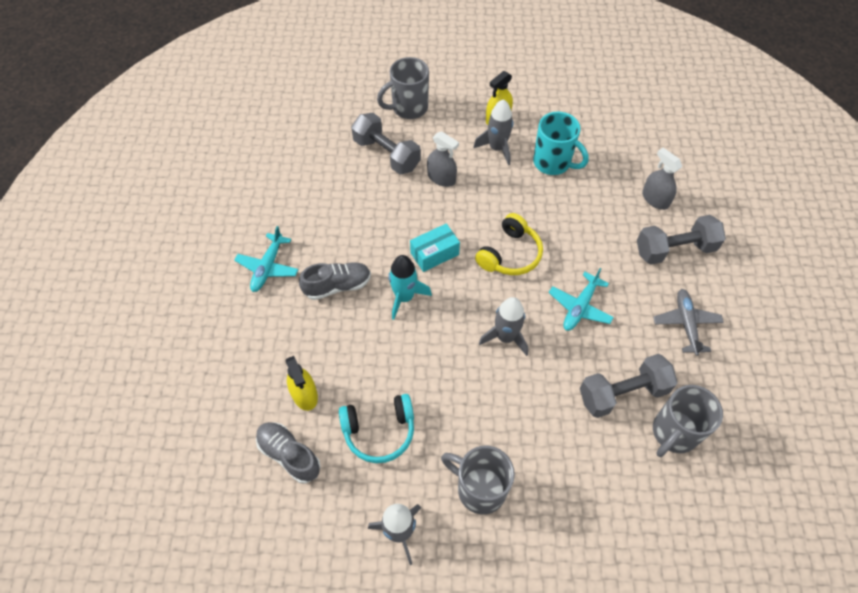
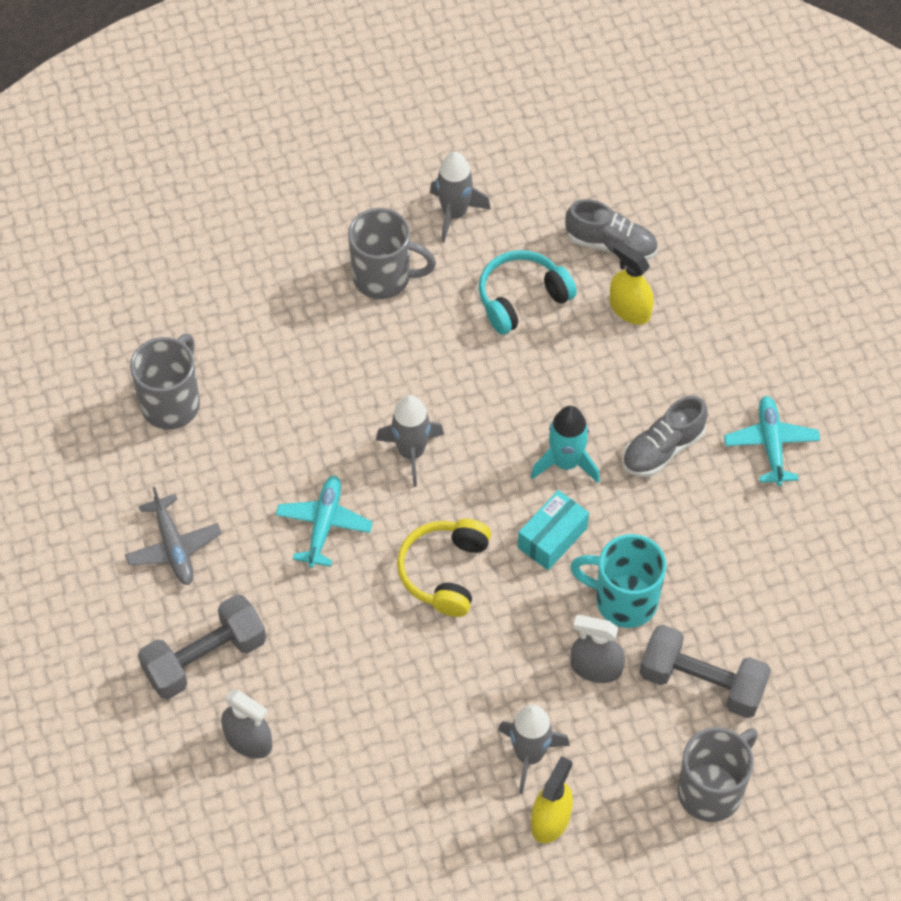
camera: 160 degrees right, 0 degrees up
turquoise mug [533,112,589,175] -> turquoise mug moved to [570,534,666,628]
grey dumbbell [580,354,678,418] -> none

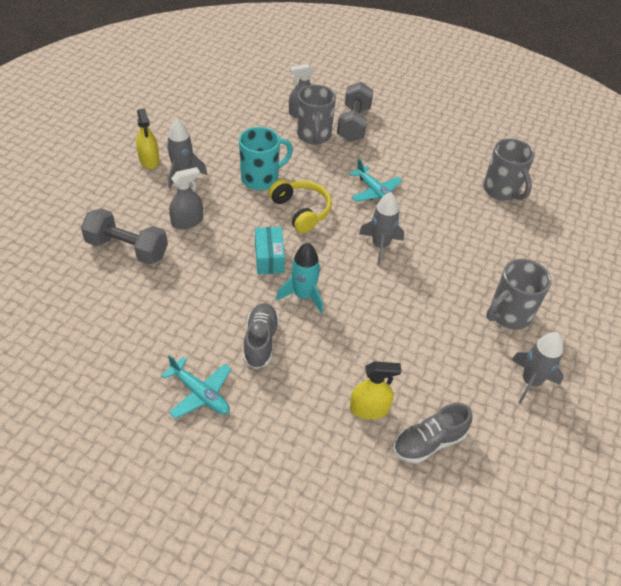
camera: 130 degrees right, 10 degrees down
grey plane [125,487,222,585] -> none
turquoise headphones [479,250,577,335] -> none
turquoise mug [570,534,666,628] -> turquoise mug moved to [239,127,293,190]
grey dumbbell [639,625,771,718] -> grey dumbbell turned 45 degrees clockwise [81,208,168,265]
grey mug [677,727,758,822] -> grey mug moved to [297,85,336,145]

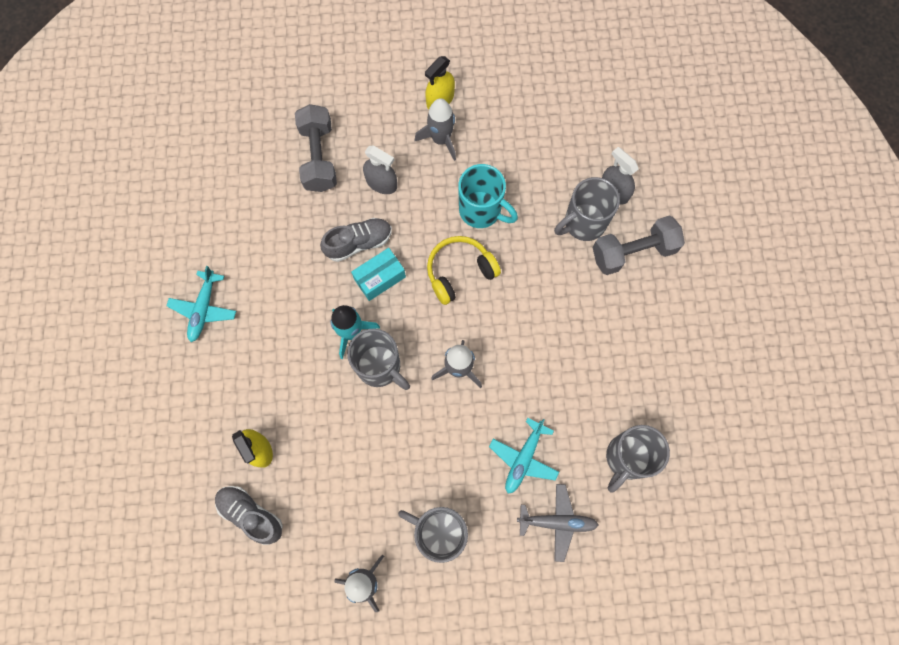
camera: 65 degrees right, 25 degrees up
grey shoe [243,303,279,369] -> grey shoe moved to [320,218,392,262]
yellow headphones [269,180,332,233] -> yellow headphones turned 150 degrees counterclockwise [427,236,501,305]
turquoise plane [349,158,403,202] -> turquoise plane moved to [489,418,559,493]
none -> grey mug [347,329,410,390]
none -> grey plane [517,484,598,562]

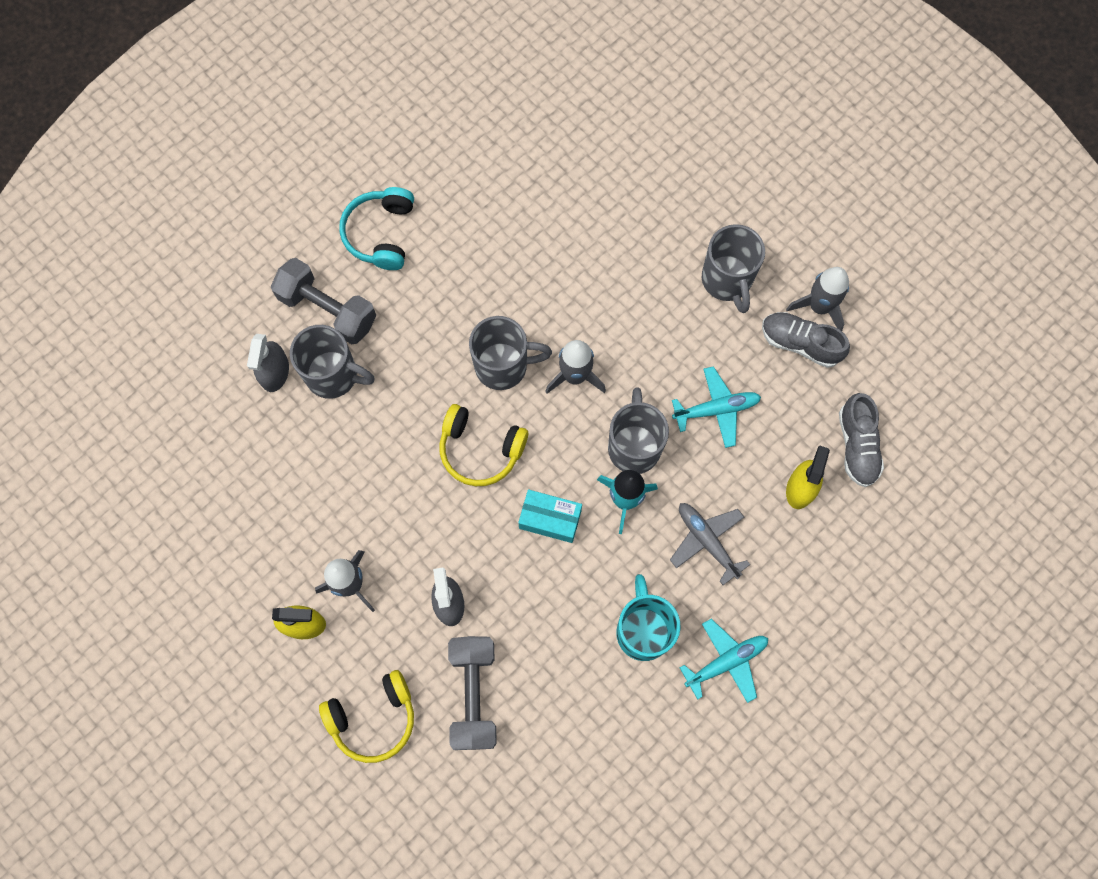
camera: 130 degrees left, 0 degrees up
grey dumbbell [295,104,337,192] -> grey dumbbell turned 45 degrees counterclockwise [448,636,497,750]
grey shoe [320,218,392,262] -> grey shoe moved to [762,312,850,368]
turquoise mug [458,164,518,228] -> turquoise mug moved to [616,574,681,661]
turquoise plane [489,418,559,493] -> turquoise plane moved to [672,366,761,448]
grey plane [517,484,598,562] -> grey plane moved to [670,503,750,585]
grey mug [606,425,670,493] -> grey mug moved to [469,316,552,390]
none -> yellow headphones [319,670,414,763]
none -> turquoise headphones [339,187,414,270]

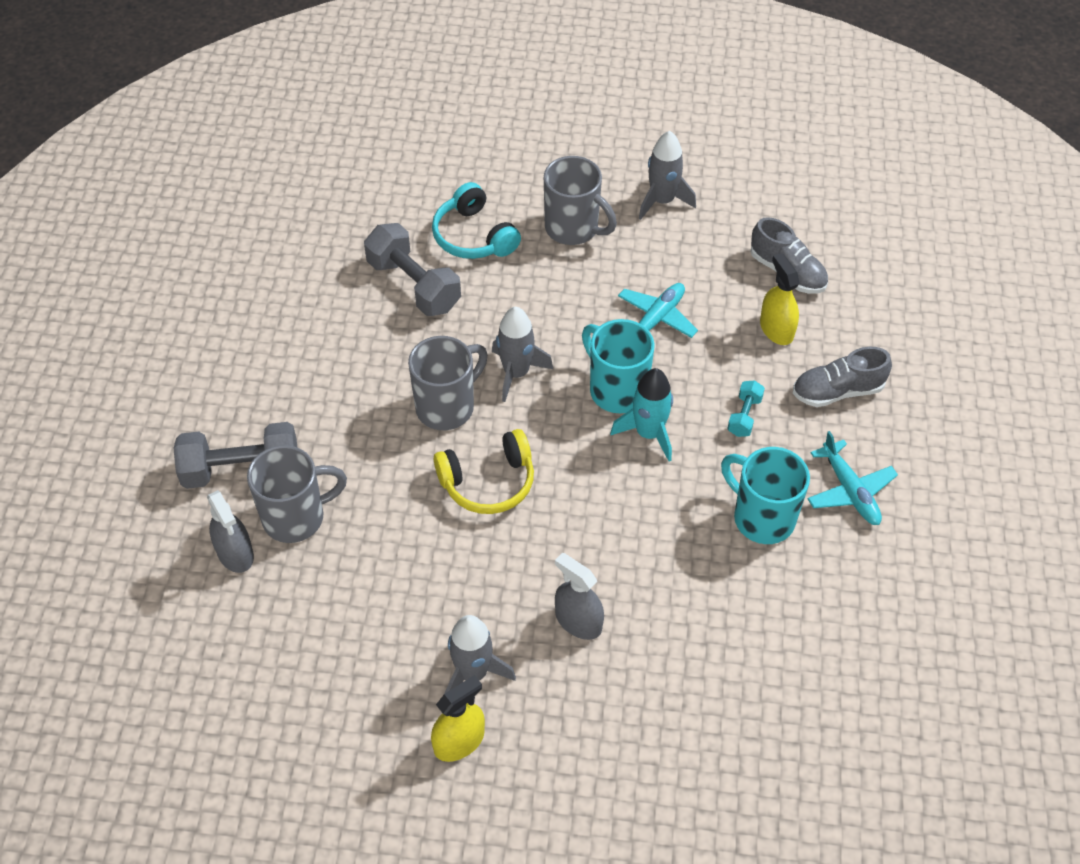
camera: 40 degrees left, 20 degrees down
yellow headphones [319,670,414,763] -> none
turquoise headphones [339,187,414,270] -> turquoise headphones moved to [432,182,521,259]
grey dumbbell [448,636,497,750] -> grey dumbbell moved to [364,223,461,316]
turquoise box [518,489,582,543] -> none
grey mug [608,387,669,474] -> turquoise mug [582,319,655,413]
grey plane [670,503,750,585] -> turquoise dumbbell [727,380,765,437]
turquoise plane [680,619,768,703] -> turquoise plane turned 135 degrees clockwise [807,431,898,525]
grey shoe [762,312,850,368] -> grey shoe moved to [793,347,892,407]

